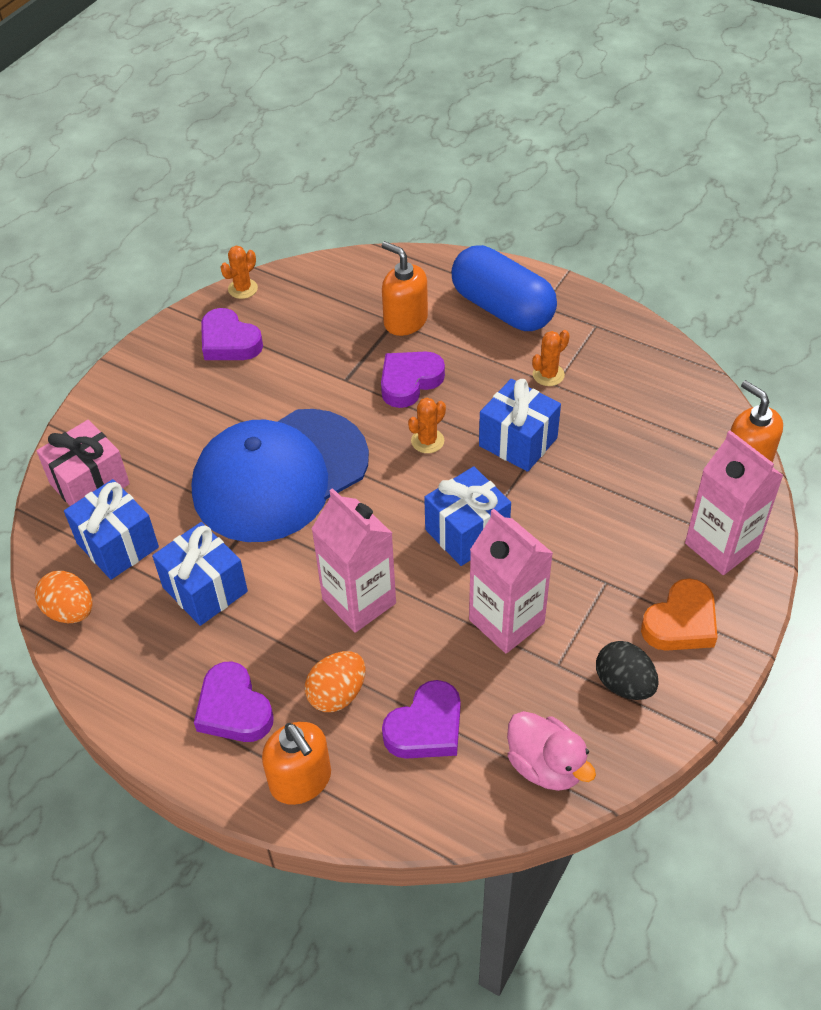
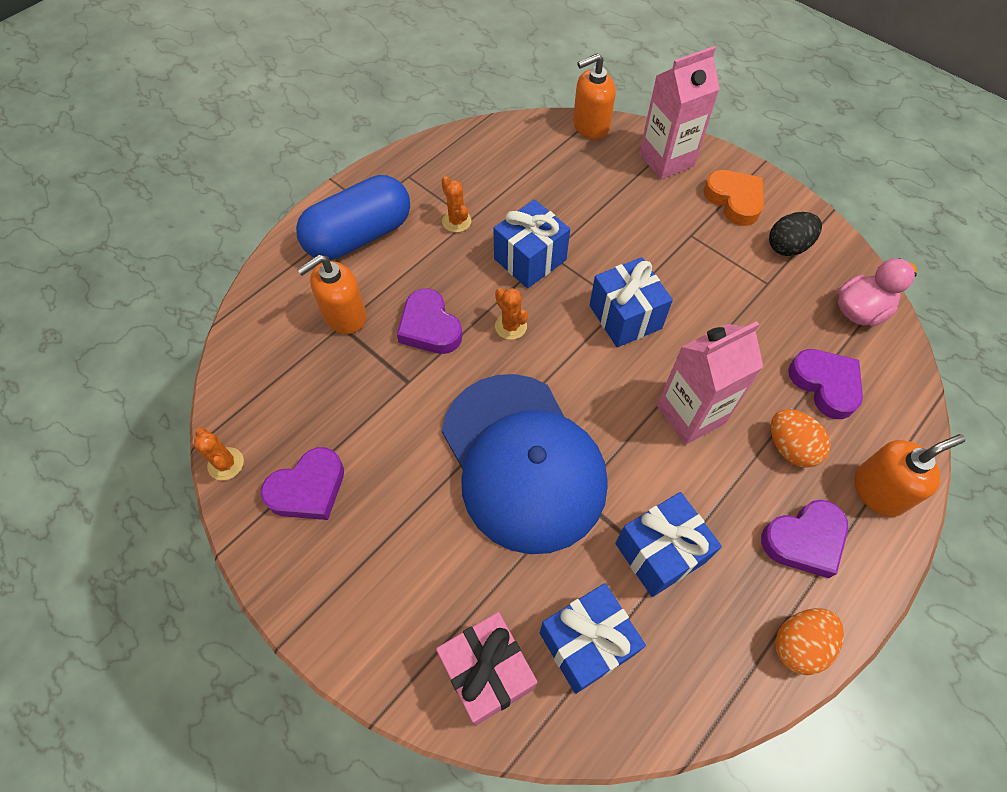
camera: 80 degrees left, 10 degrees up
orange egg [35,571,93,623] -> orange egg moved to [775,608,844,675]
pink carton [469,509,553,654] -> none

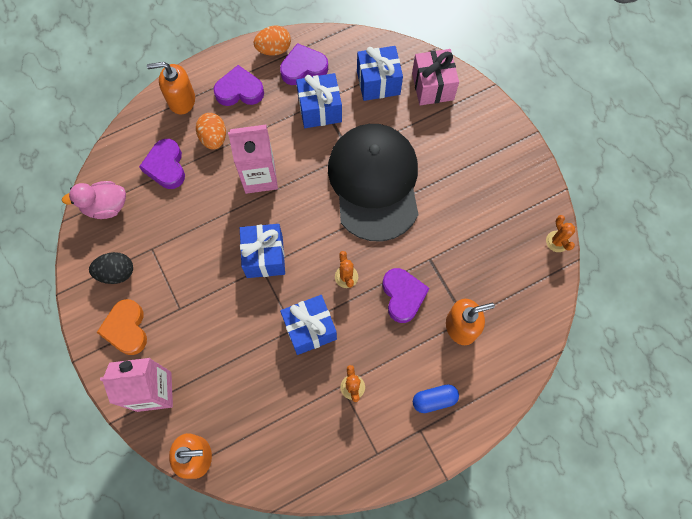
camera: 160 degrees left, 10 degrees up
purple heart [261,447,344,520] -> purple heart moved to [280,43,328,85]
blue capsule [296,175,410,260] -> blue capsule [413,384,459,413], size x0.48
blue cap [442,374,608,554] -> black cap [328,124,419,242]

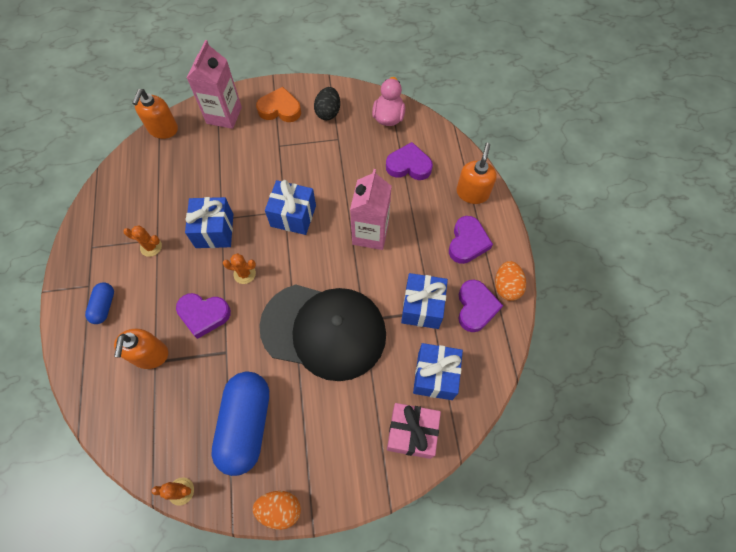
camera: 110 degrees right, 5 degrees down
orange egg [196,113,226,150] -> orange egg moved to [253,491,301,530]
none -> blue capsule [211,372,269,476]

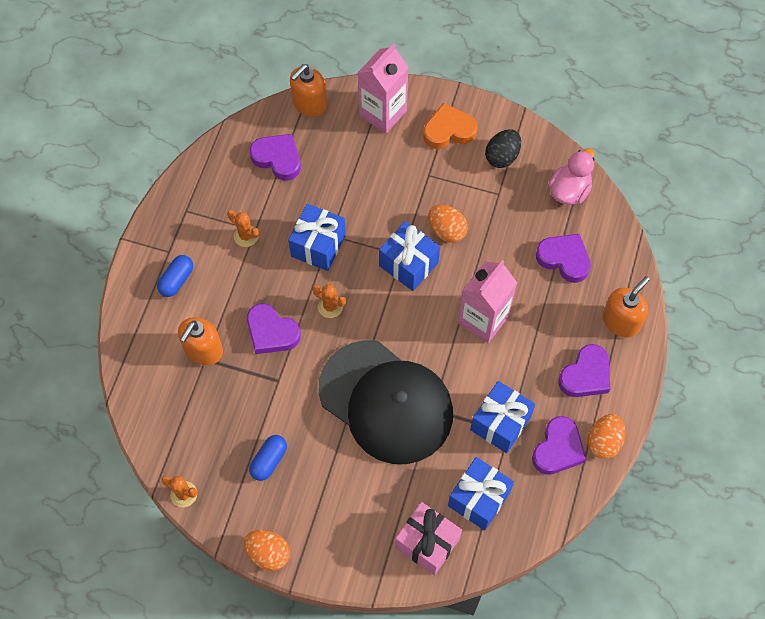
camera: 25 degrees right, 0 degrees up
blue capsule [211,372,269,476] -> blue capsule [249,435,287,481], size x0.48
orange heart [256,87,301,122] -> orange heart turned 45 degrees counterclockwise [423,103,477,149]
none -> purple heart [250,134,301,181]
none -> orange egg [428,205,468,243]

